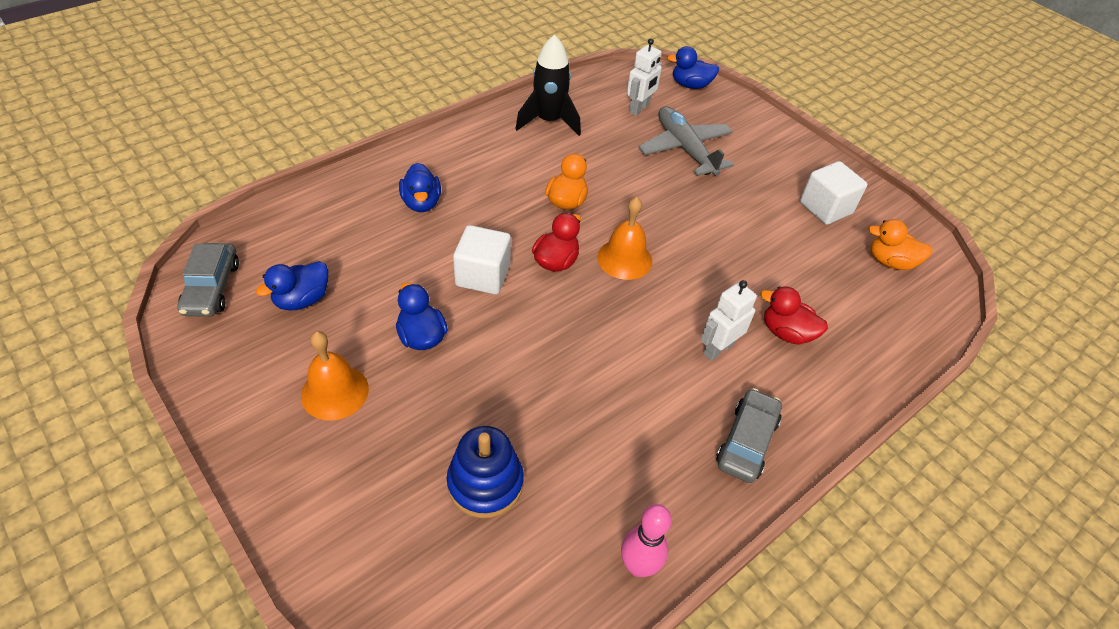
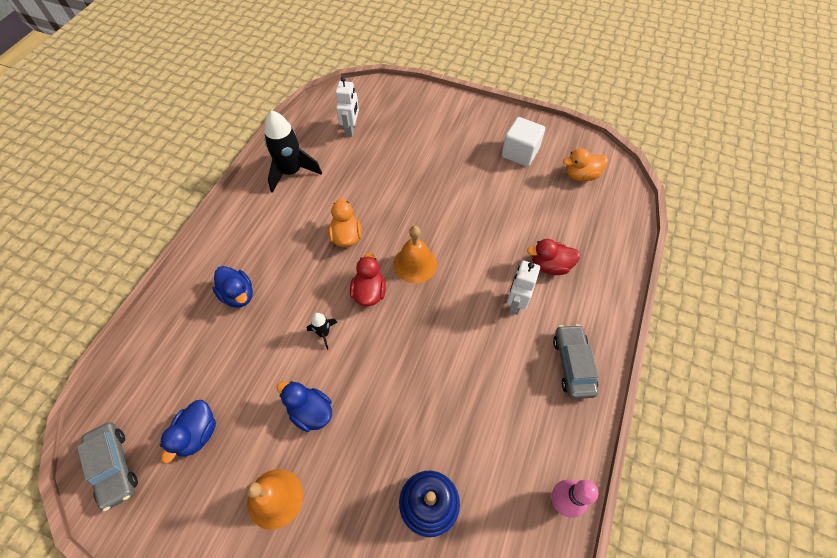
camera: 25 degrees left, 10 degrees up
white cube [453,225,511,295] -> black rocket [307,313,337,350]
grey plane [638,106,734,176] -> none
blue duck [667,46,719,89] -> none

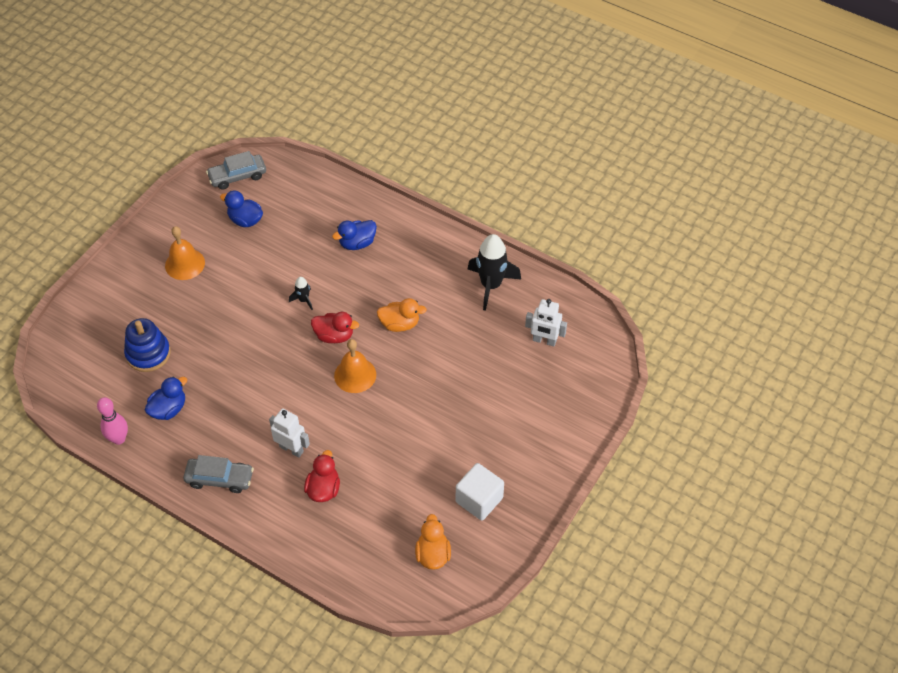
camera: 100 degrees right, 5 degrees down
blue duck [277,381,332,432] -> blue duck moved to [145,377,187,420]

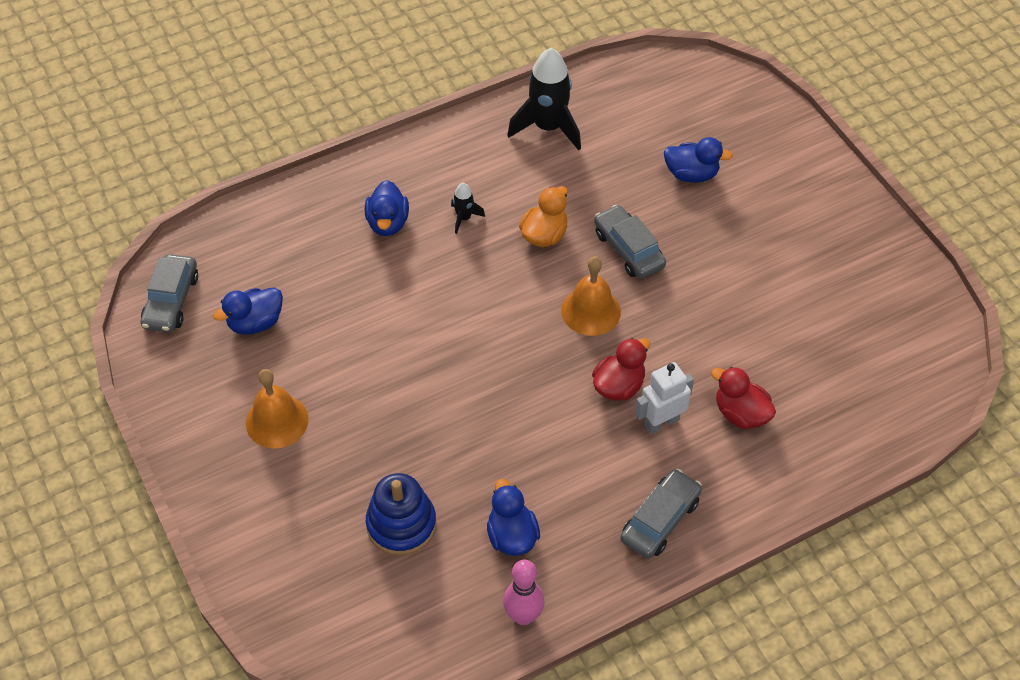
camera: 60 degrees left, 0 degrees up
black rocket [289,277,313,310] -> black rocket moved to [451,183,485,234]
red duck [311,312,359,343] -> red duck moved to [592,338,650,401]
orange duck [415,514,451,570] -> none
white cube [456,463,504,521] -> none
white robot [525,299,567,346] -> none
none -> grey car [594,205,666,279]
none -> blue duck [664,137,733,183]

